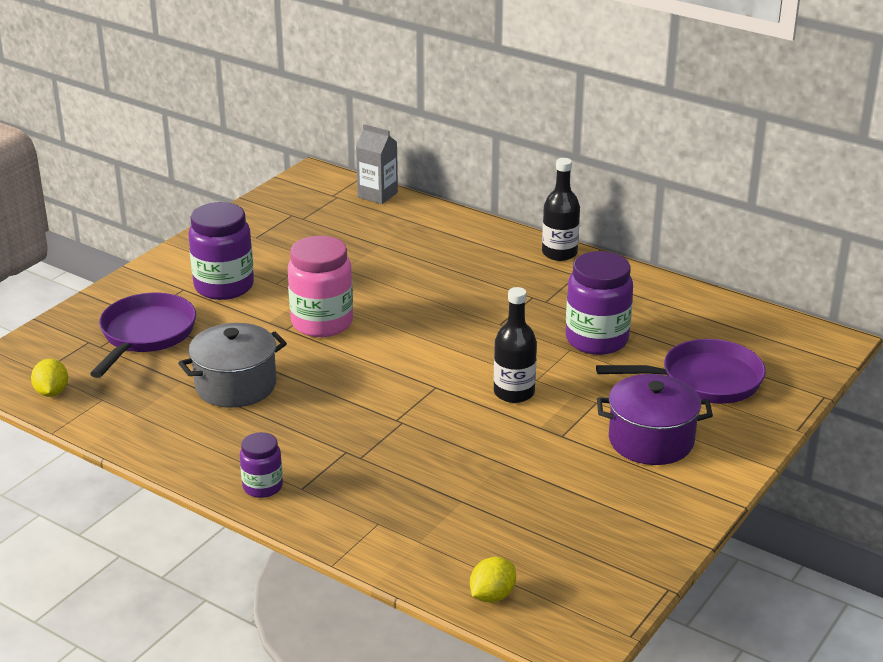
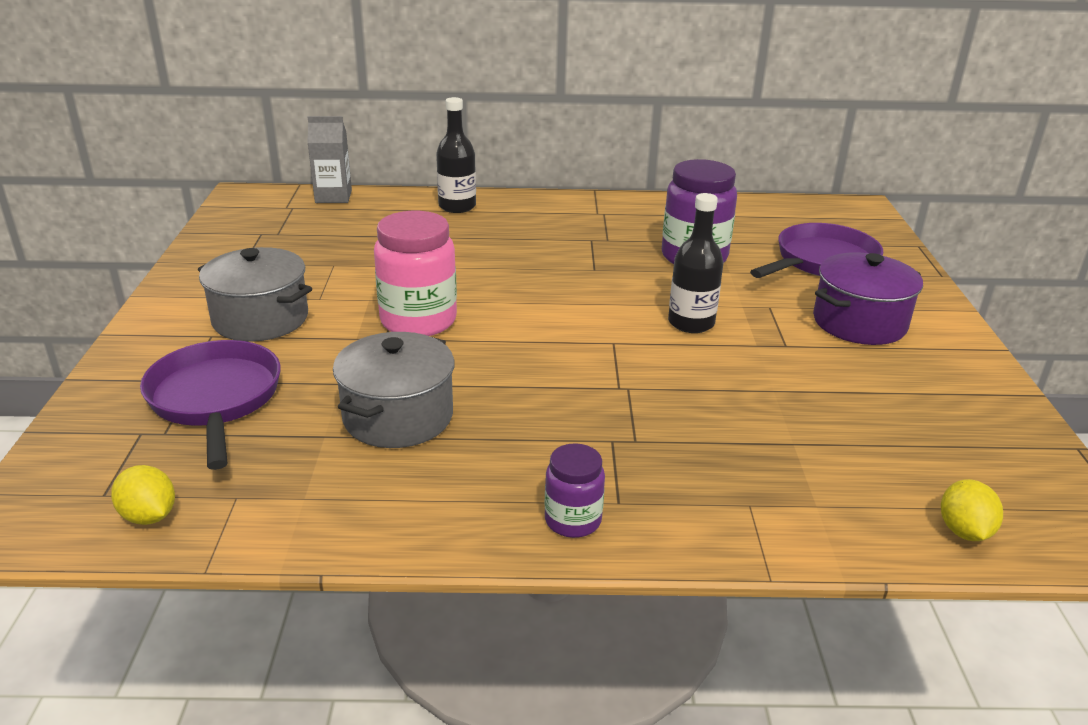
camera: 35 degrees left, 0 degrees up
purple jar [188,202,254,300] -> grey pot [198,247,312,342]
black bottle [542,158,580,261] -> black bottle moved to [436,97,476,213]

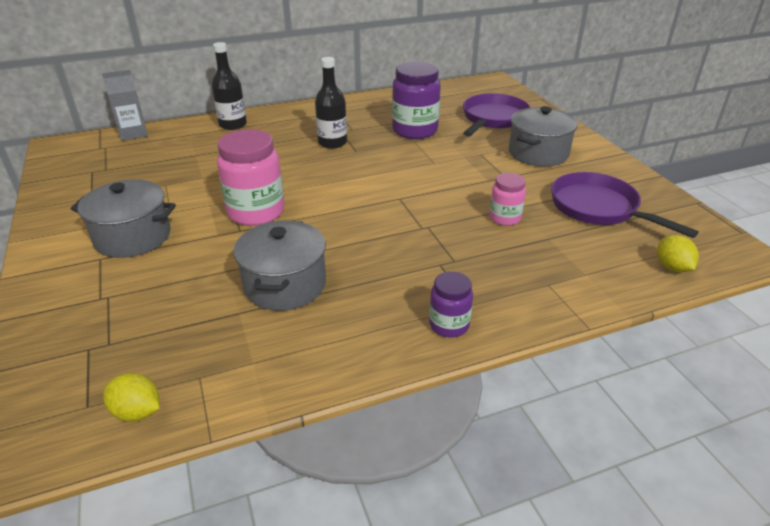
camera: 20 degrees left, 5 degrees up
purple pan [140,340,281,470] -> purple pan moved to [551,172,699,238]
black bottle [668,193,724,333] -> black bottle moved to [315,57,347,149]
purple pot [813,252,923,345] -> grey pot [509,106,578,167]
none -> pink jar [489,173,526,226]

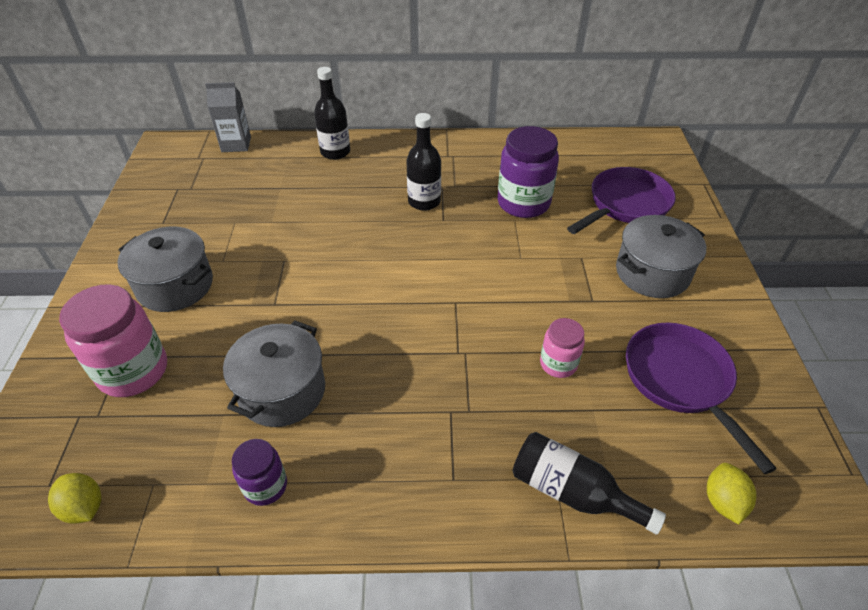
camera: 20 degrees right, 10 degrees up
pink jar [217,129,284,226] -> pink jar moved to [59,284,167,397]
purple jar [429,271,473,337] -> purple jar moved to [232,439,287,506]
none -> black bottle [513,432,666,535]

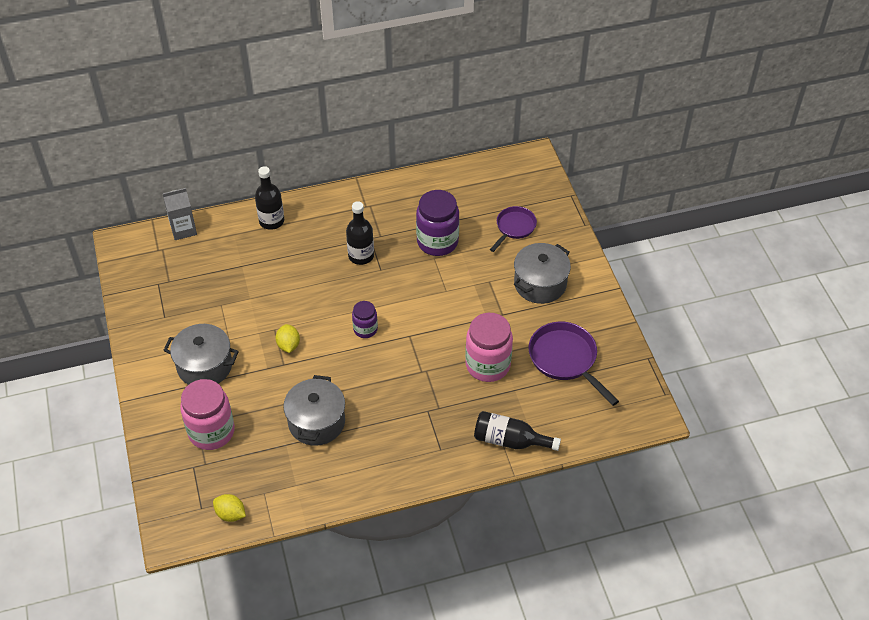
camera: 15 degrees left, 5 degrees up
purple jar [232,439,287,506] -> purple jar moved to [352,301,378,338]
pink jar [540,318,585,378] -> pink jar [465,313,513,382], size x1.81
purple pan [567,167,676,234] -> purple pan [490,206,537,252], size x0.64
yellow lemon [707,463,756,525] -> yellow lemon moved to [276,324,300,353]

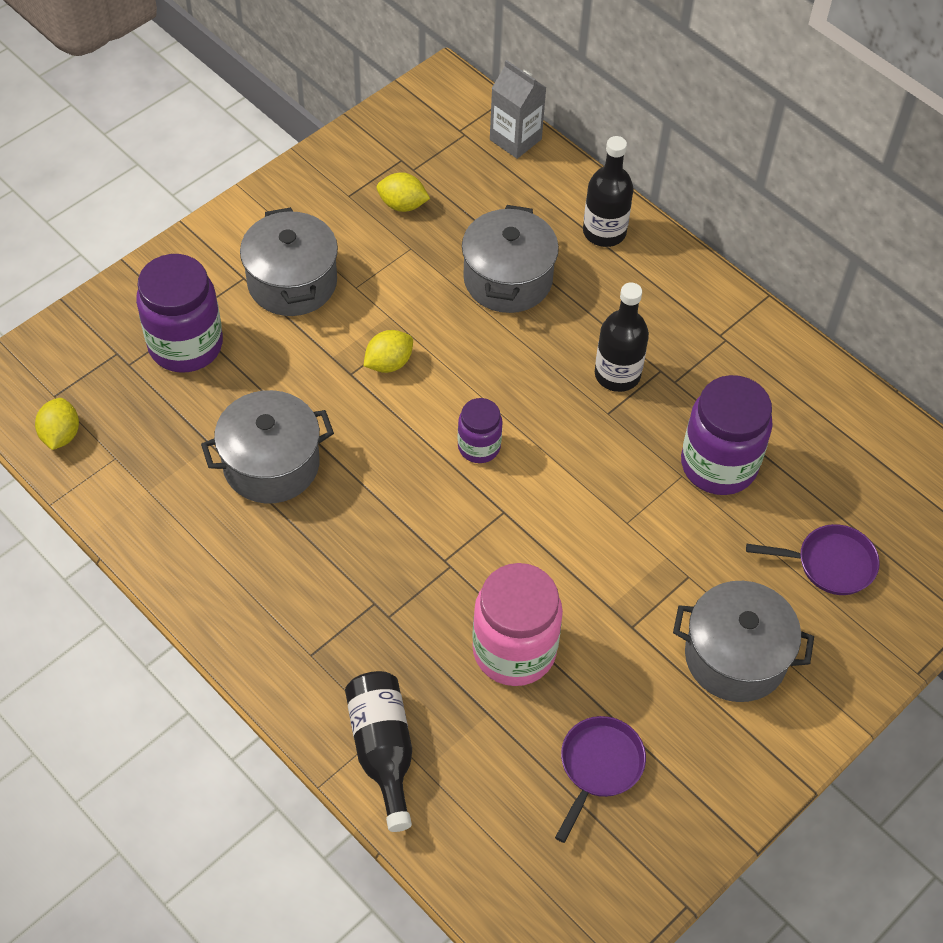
camera: 60 degrees right, 5 degrees up
pink jar [180,379,235,450] -> purple jar [136,254,223,373]
purple pan [528,322,619,406] -> purple pan [555,716,646,843], size x0.64
none -> yellow lemon [377,172,430,212]
none -> grey pot [462,205,559,313]

